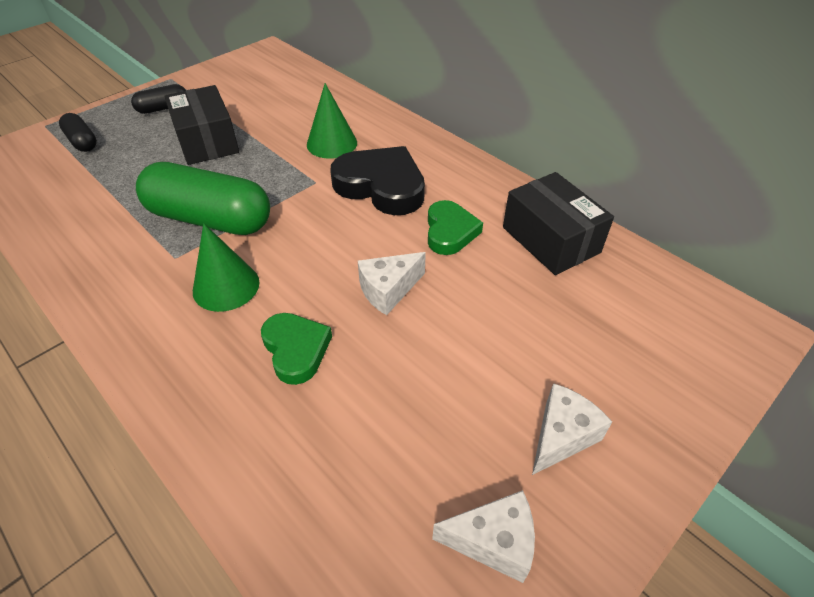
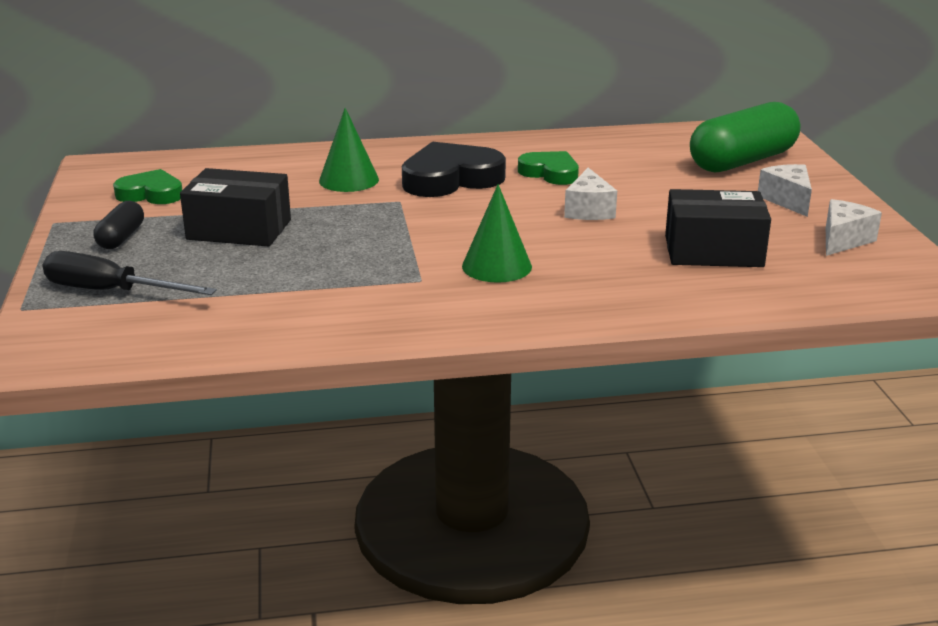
camera: 55 degrees left, 20 degrees down
black capsule [59,113,97,152] -> black screwdriver [42,251,217,295]
green capsule [136,162,270,235] -> green capsule moved to [690,102,800,172]
green heart [261,313,332,385] -> green heart moved to [113,169,182,204]
black box [503,172,614,275] -> black box moved to [665,189,771,267]

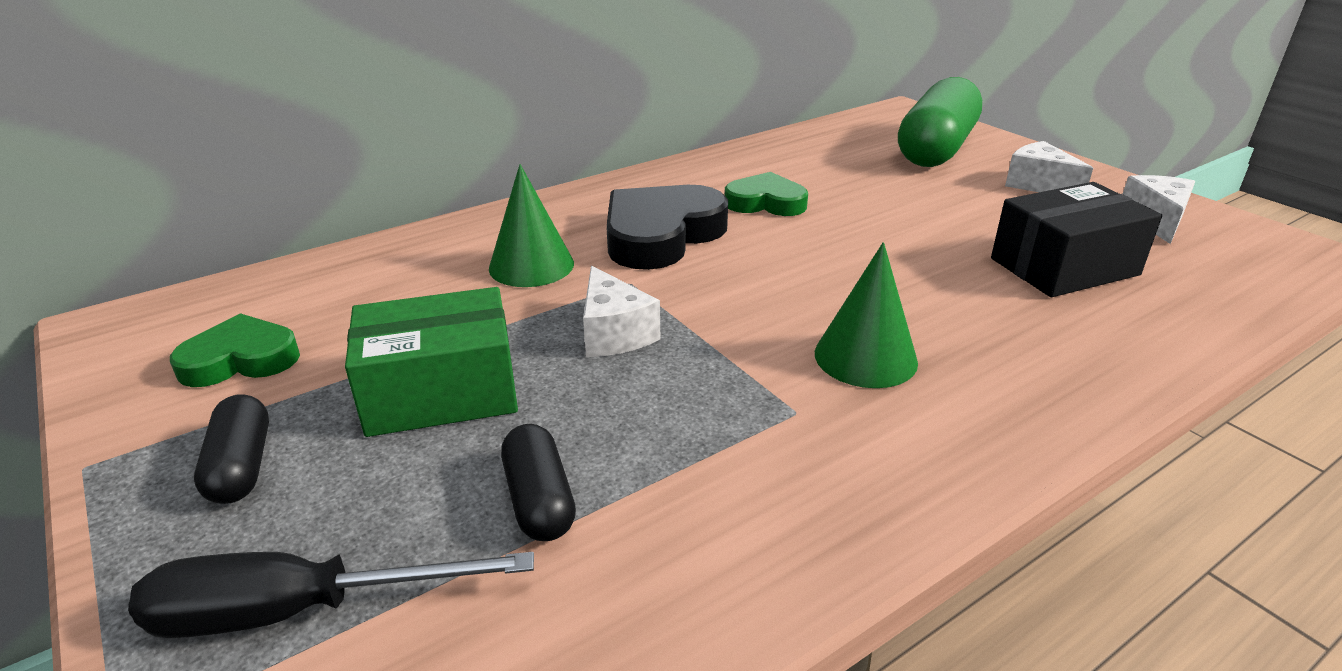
camera: 25 degrees left, 5 degrees up
black box [180,168,291,247] -> green box [345,287,518,437]
white cheese [564,167,617,220] -> white cheese moved to [583,266,660,357]
none -> black capsule [501,424,576,541]

